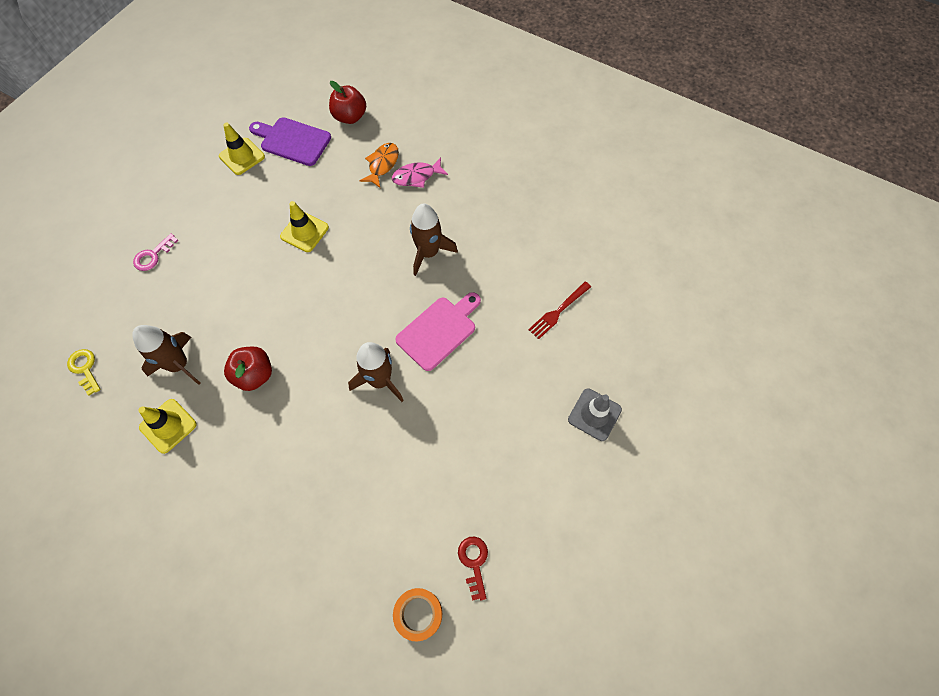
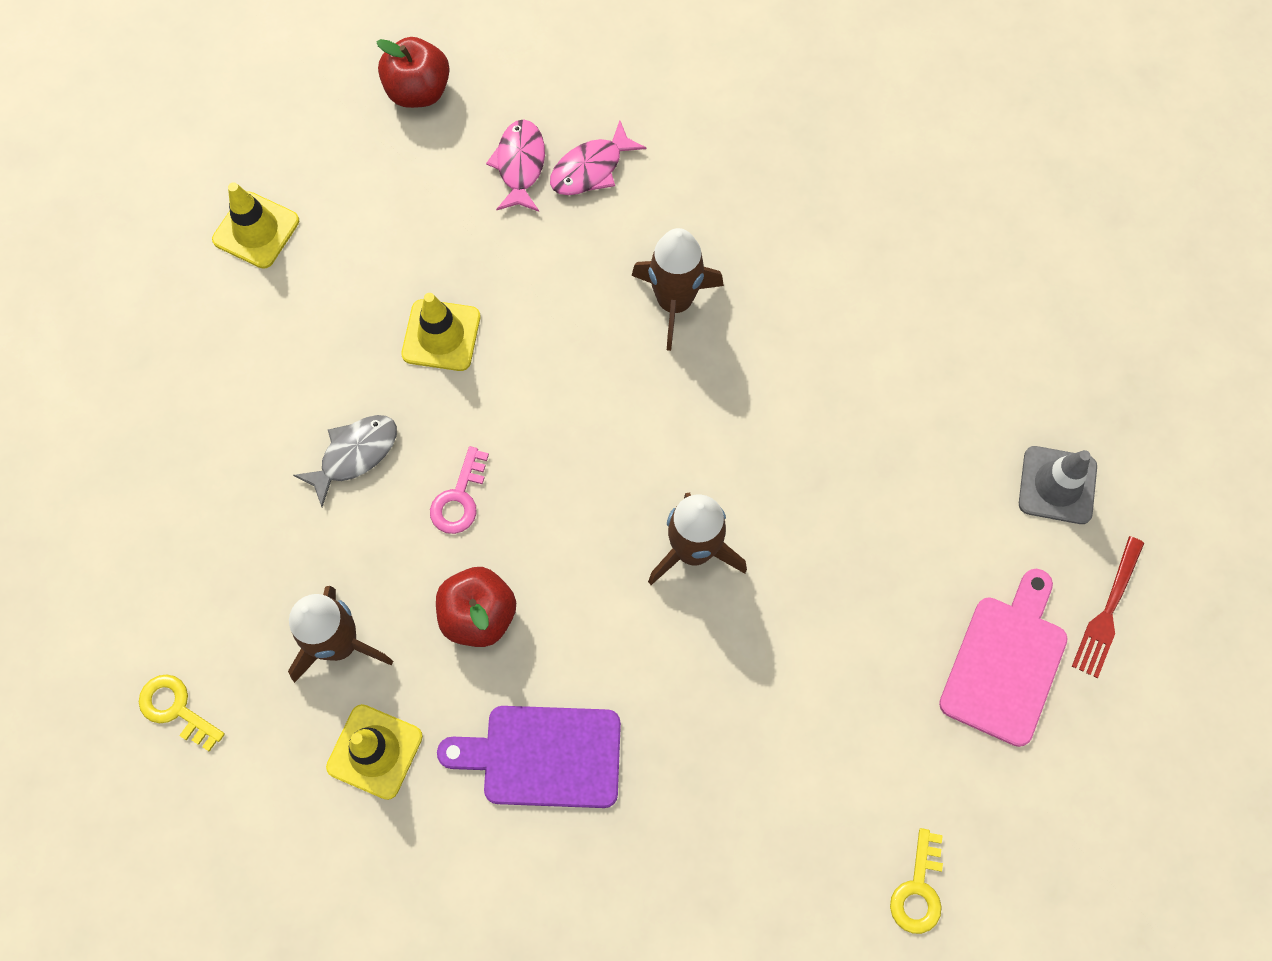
camera: 20 degrees left, 5 degrees up
pink key [133,233,178,271] -> pink key moved to [430,446,489,534]
purple cutting board [249,117,331,166] -> purple cutting board moved to [437,706,621,808]
orange fish [360,143,399,188] -> pink fish [486,119,545,212]
orange tape [393,588,442,642] -> yellow key [890,828,943,934]
pink cutting board [395,292,481,371] -> pink cutting board moved to [939,569,1068,747]
red key [458,537,488,601] -> none
red fork [528,282,591,339] -> red fork moved to [1072,536,1144,678]
none -> grey fish [293,415,397,507]

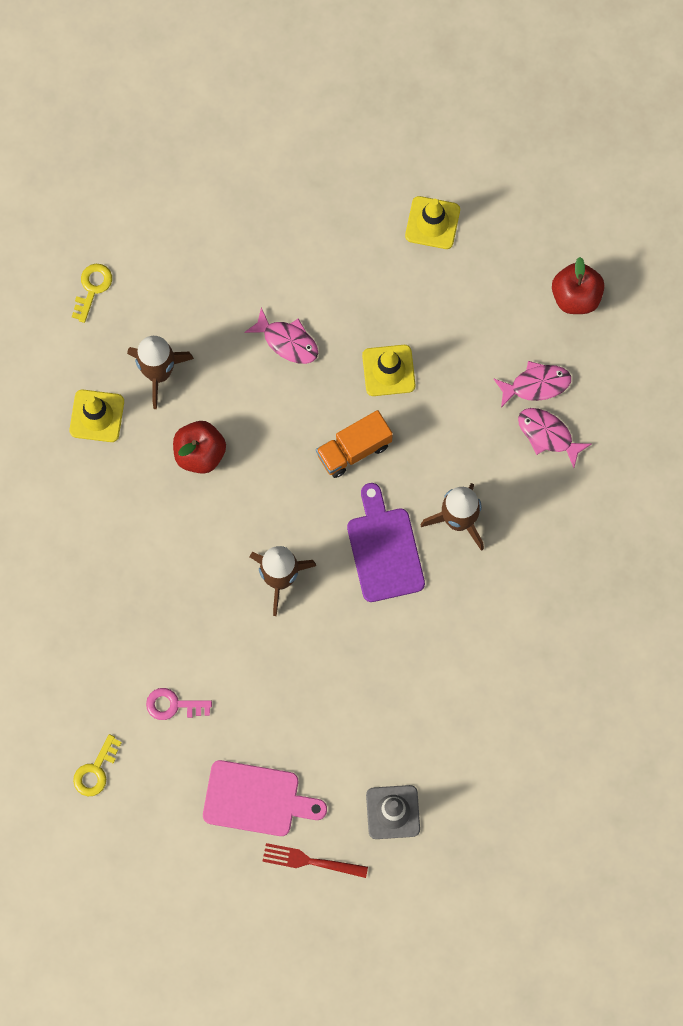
camera: 75 degrees right, 5 degrees up
grey fish [293,415,397,507] -> pink fish [244,308,318,364]
pink key [430,446,489,534] -> pink key moved to [146,688,212,720]
purple cutting board [437,706,621,808] -> purple cutting board moved to [347,483,425,602]
yellow key [890,828,943,934] -> yellow key turned 60 degrees counterclockwise [73,734,122,796]
none -> orange truck [316,410,393,478]

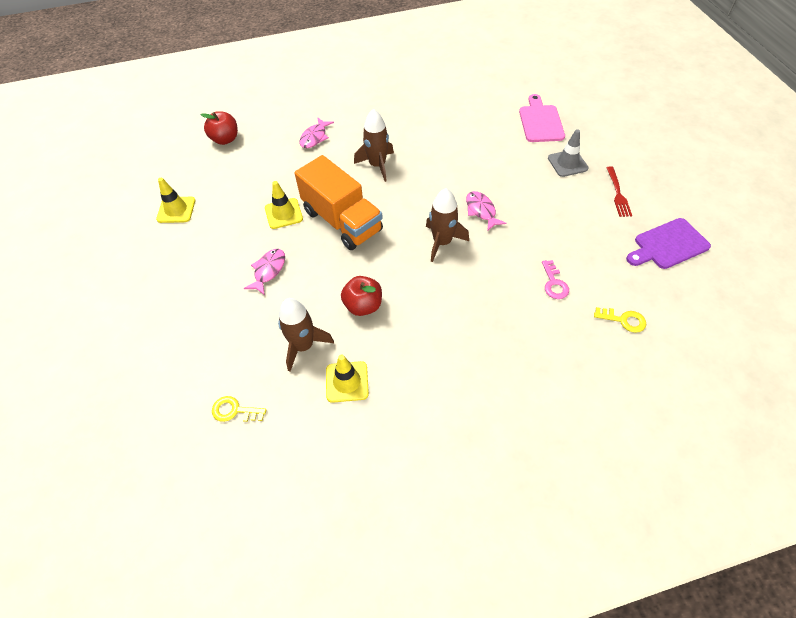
camera: 100 degrees left, 20 degrees down
pink cutting board [203,760,327,836] -> pink cutting board moved to [519,94,565,142]
orange truck [316,410,393,478] -> orange truck [295,155,383,250], size x1.77
purple cutting board [347,483,425,602] -> purple cutting board moved to [626,218,711,269]
pink fish [494,361,571,408] -> pink fish moved to [466,191,507,231]

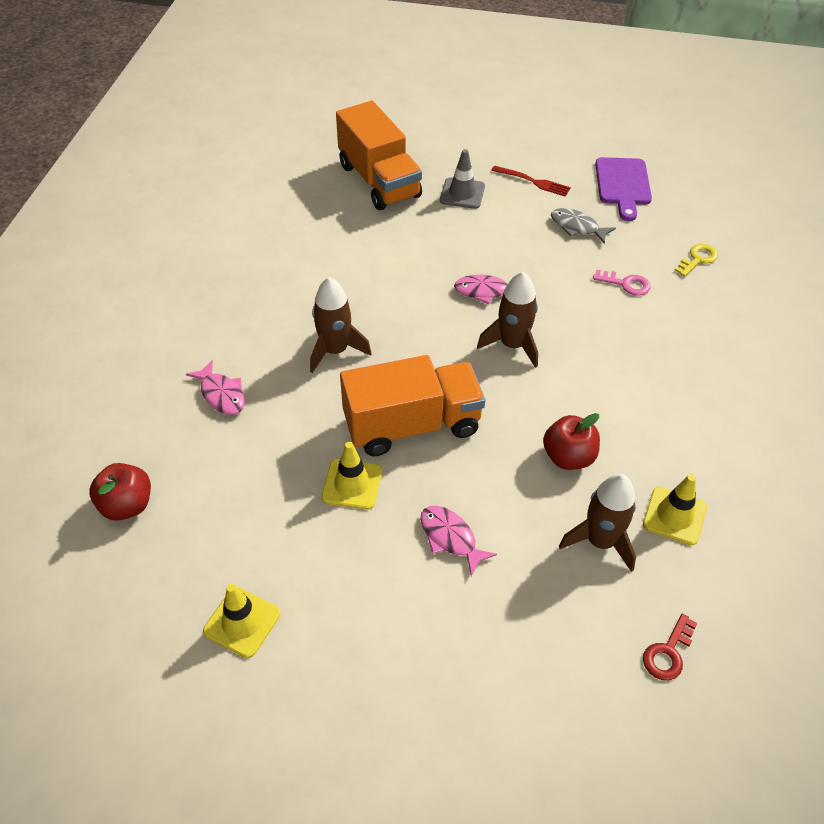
camera: 65 degrees left, 5 degrees down
yellow key [212,396,266,422] -> red key [643,613,698,680]
pink cutting board [519,94,565,142] -> orange truck [336,101,422,210]
none -> grey fish [551,208,616,244]

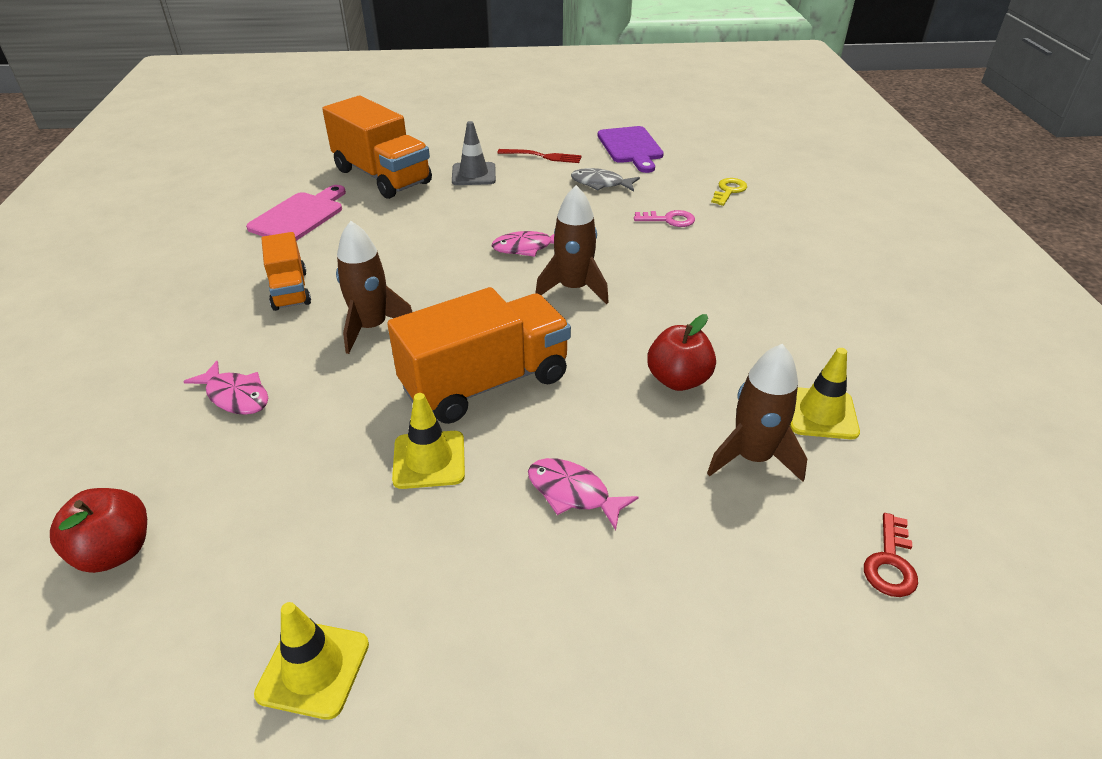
camera: 15 degrees left, 10 degrees down
none -> pink cutting board [246,185,346,241]
none -> orange truck [261,232,311,311]

